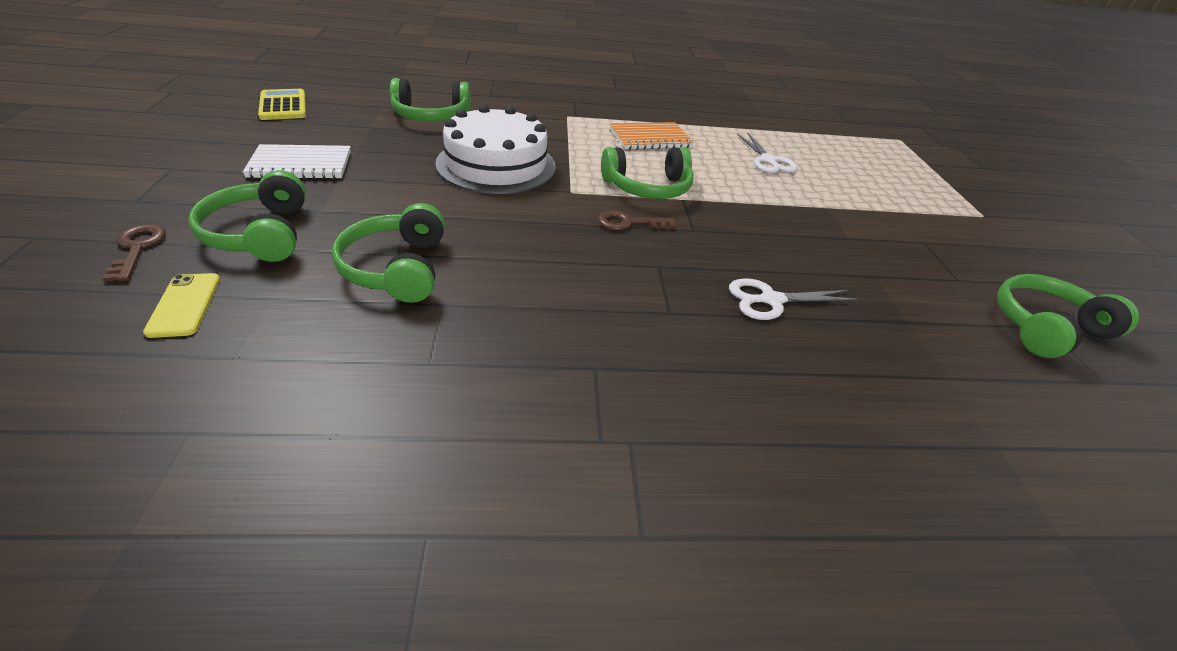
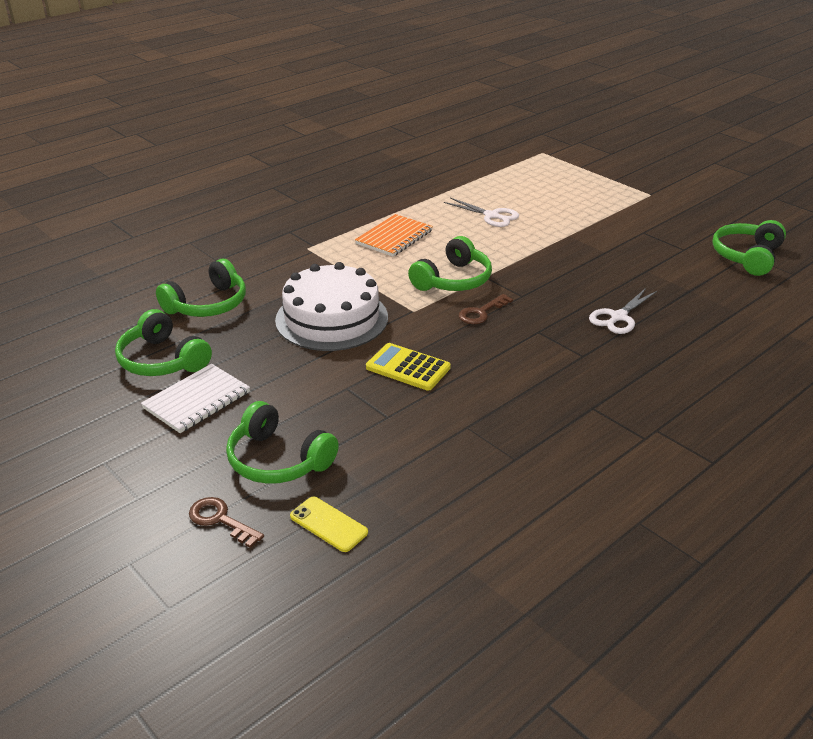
camera: 35 degrees left, 5 degrees down
yellow calculator [258,89,306,120] -> yellow calculator moved to [366,343,450,391]
green headphones [332,203,445,303] -> green headphones moved to [115,309,212,376]

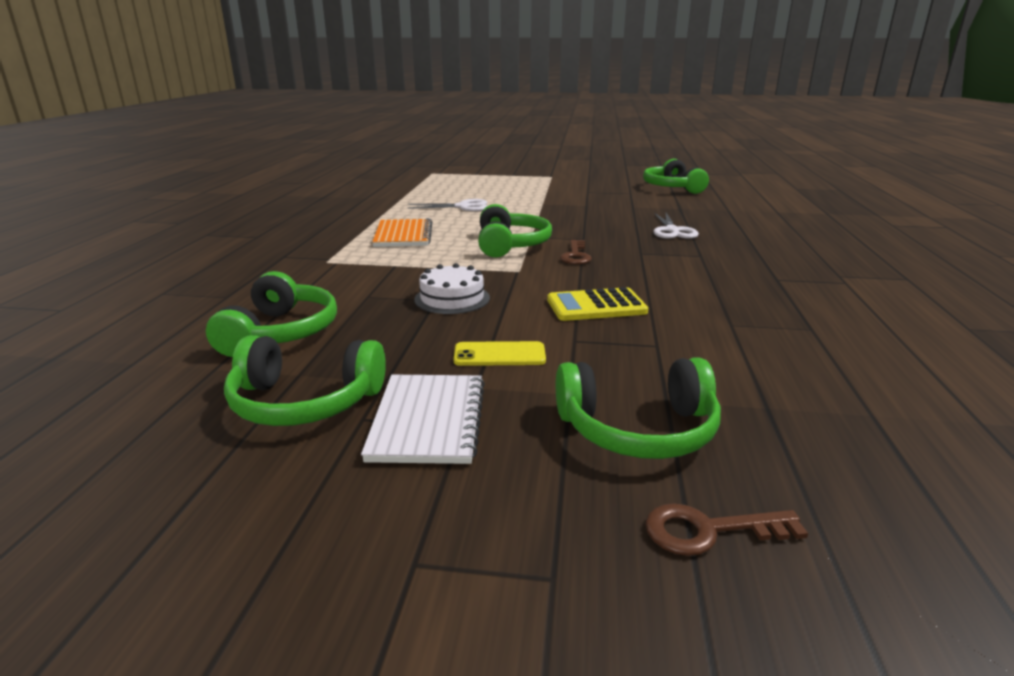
camera: 40 degrees left, 10 degrees down
white cake [275,262,388,351] -> white cake [414,263,490,314], size x0.53
yellow phone [290,497,368,552] -> yellow phone moved to [454,341,546,366]

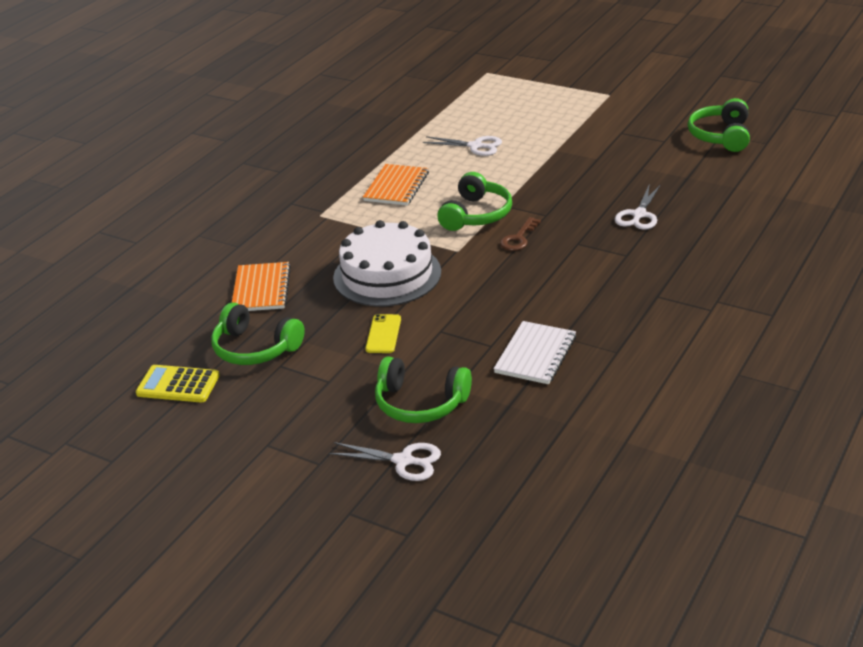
camera: 25 degrees right, 10 degrees up
green headphones [206,271,337,357] -> orange notebook [232,262,291,311]
white notebook [361,375,485,464] -> white notebook moved to [494,321,576,384]
white cake [414,263,490,314] -> white cake [333,220,441,306], size x1.89
yellow phone [454,341,546,366] -> yellow phone turned 75 degrees clockwise [365,314,401,353]
yellow calculator [547,287,648,321] -> yellow calculator moved to [136,365,220,403]
brown key [645,503,808,556] -> white scissors [329,442,441,481]

